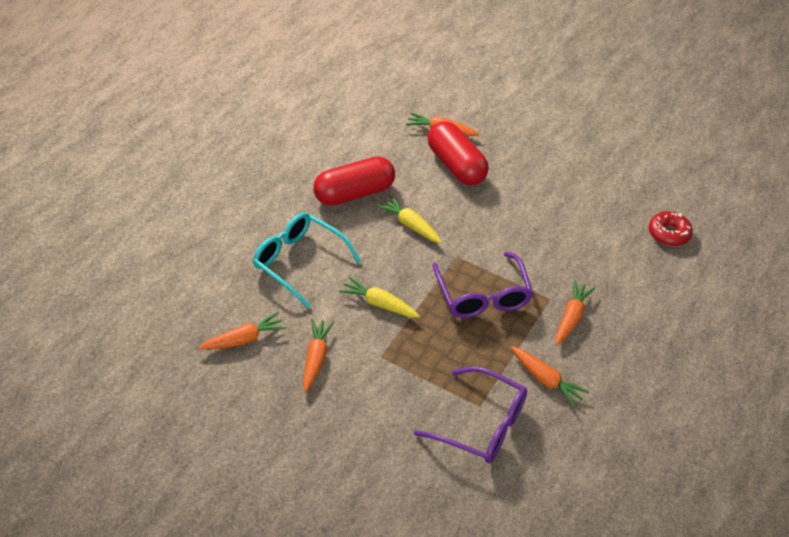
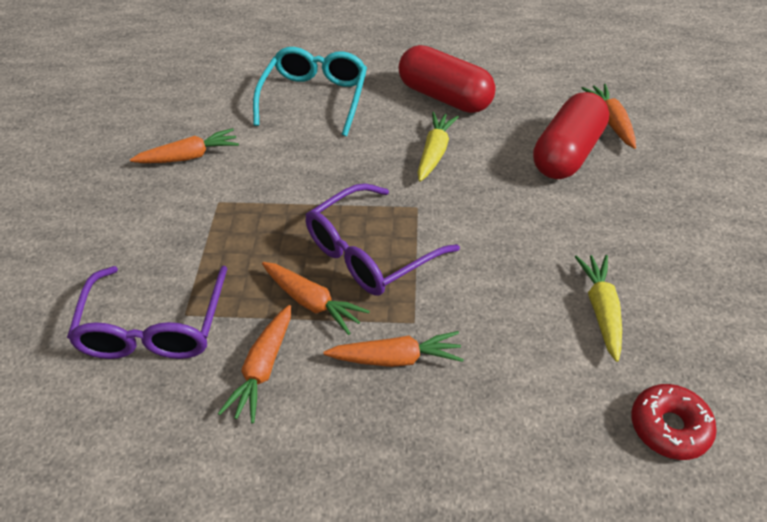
camera: 65 degrees right, 0 degrees up
orange carrot [198,312,286,350] -> orange carrot moved to [262,262,370,335]
yellow carrot [339,276,420,318] -> yellow carrot moved to [575,255,622,362]

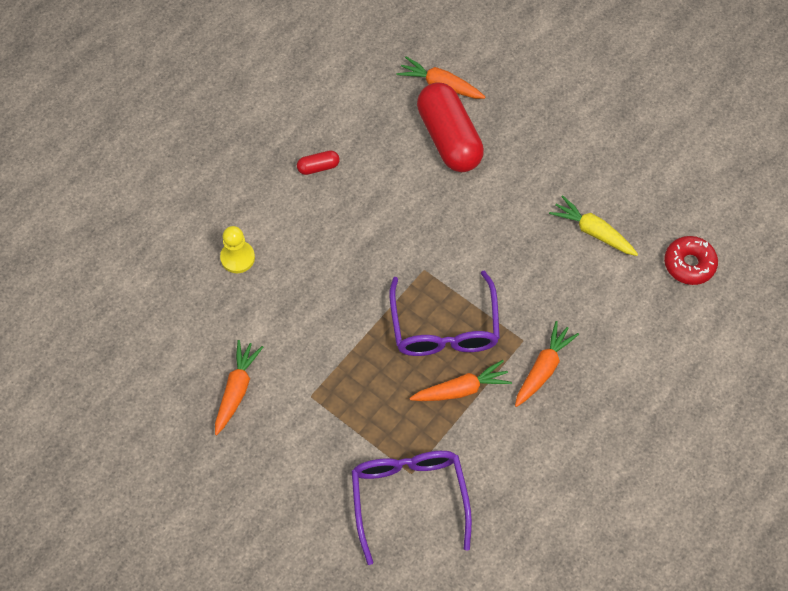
camera: 55 degrees left, 15 degrees up
purple glasses [67,266,227,359] -> purple glasses turned 135 degrees counterclockwise [352,451,472,565]
orange carrot [218,305,291,423] -> none
turquoise glasses [253,47,367,136] -> yellow pawn [220,226,255,273]
red capsule [398,45,495,113] -> red capsule [297,150,340,175], size x0.42
yellow carrot [418,112,459,182] -> none

